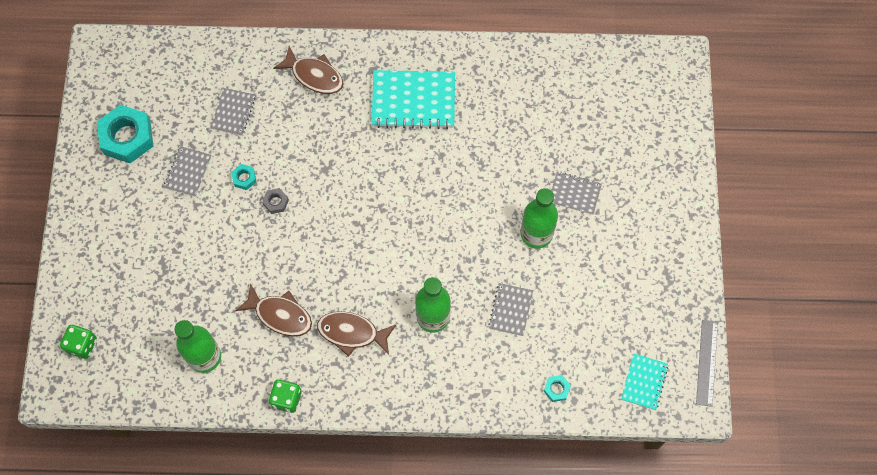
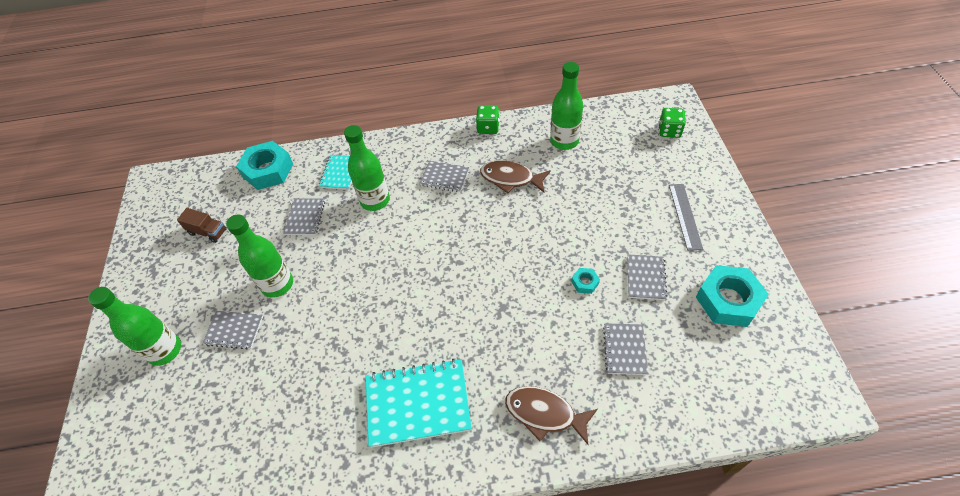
camera: 175 degrees right, 15 degrees down
grey nut [262,188,289,214] -> none
brown fish [317,311,396,357] -> grey notebook [420,161,469,192]
turquoise nut [543,375,571,402] -> turquoise nut [236,141,293,190], size x2.24
turquoise notebook [621,353,668,410] -> turquoise notebook moved to [319,155,352,190]
grey ruler [696,320,718,407] -> grey ruler moved to [669,184,703,251]
none -> green bottle [88,287,181,366]
none -> brown truck [177,208,227,243]

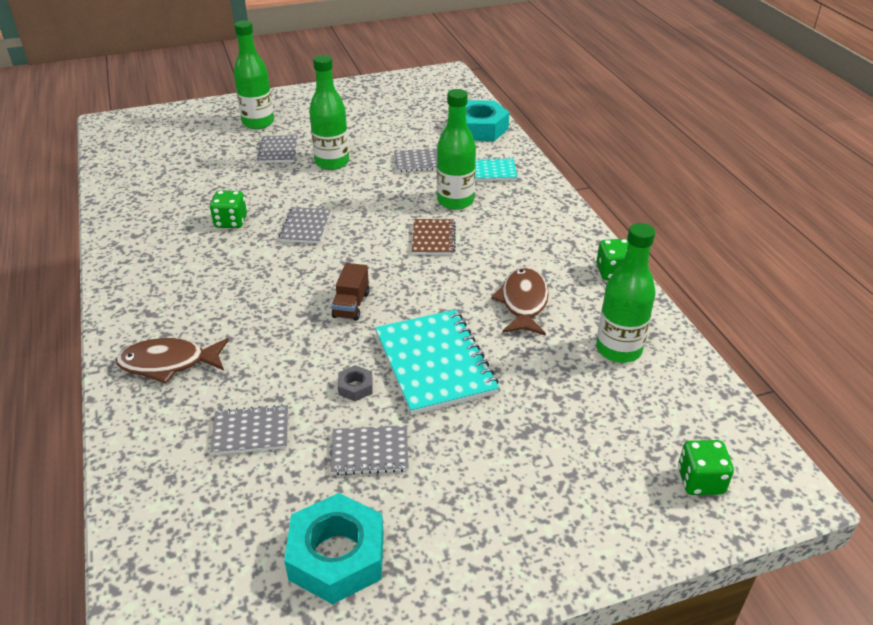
camera: 75 degrees right, 15 degrees down
brown truck [177,208,227,243] -> brown truck moved to [332,263,370,321]
turquoise notebook [365,359,472,448] -> turquoise notebook moved to [375,309,499,415]
grey notebook [420,161,469,192] -> grey notebook moved to [279,207,331,244]
brown fish [505,386,598,445] -> brown fish turned 105 degrees counterclockwise [116,338,229,384]
turquoise nut [571,268,600,294] -> grey nut [338,365,373,401]
grey ruler [669,184,703,251] -> none
none -> green dice [210,190,247,228]
none -> brown notebook [412,219,456,255]

